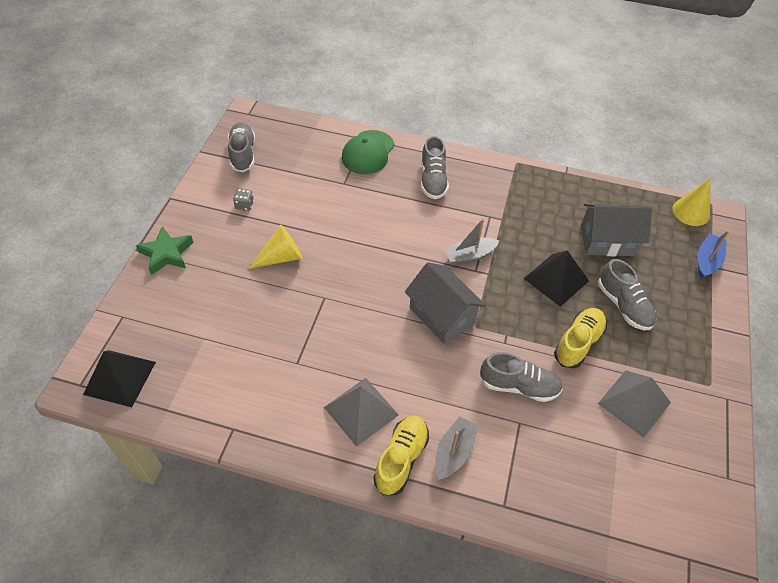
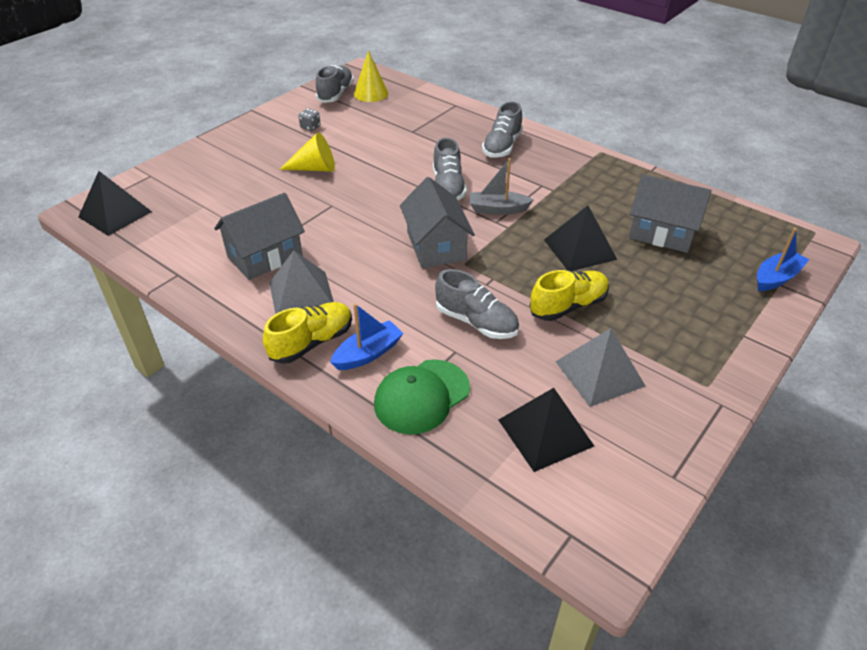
camera: 25 degrees right, 10 degrees down
green star [136,226,194,275] -> none
green cap [342,130,395,174] -> green cap moved to [374,359,470,434]
grey boat [435,416,478,480] -> blue boat [330,303,404,370]
grey shoe [598,259,657,330] -> grey shoe moved to [433,137,467,200]
yellow cone [672,178,711,226] -> yellow cone moved to [354,50,388,102]
none -> grey house [214,193,305,280]
none -> black pyramid [499,388,594,472]

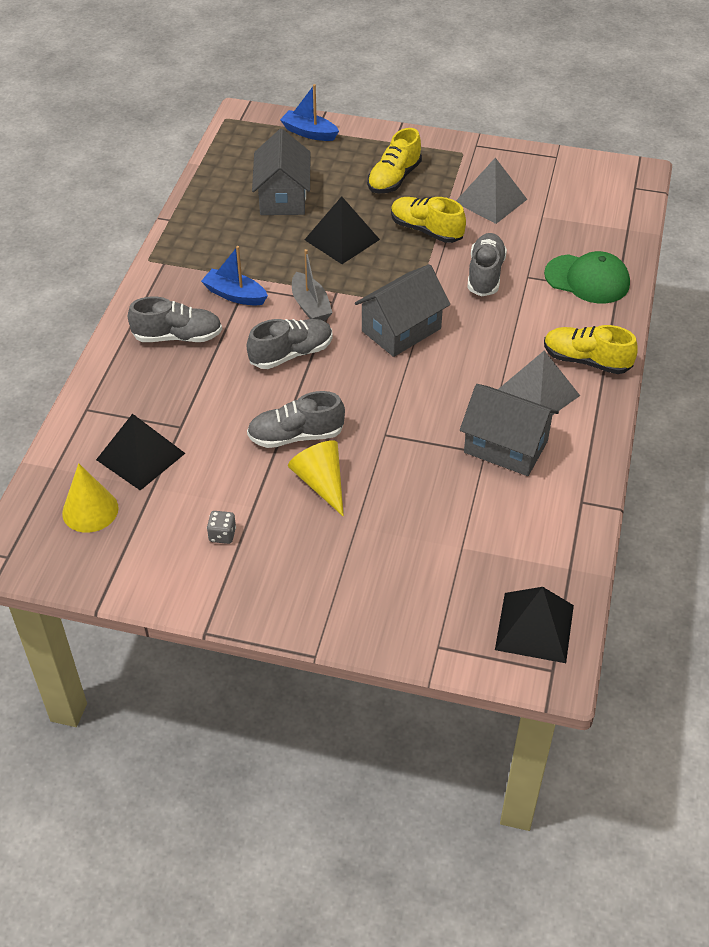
camera: 115 degrees left, 5 degrees up
grey shoe [316,65,354,103] -> grey shoe moved to [247,391,345,448]
blue boat [330,303,404,370] -> blue boat moved to [201,246,268,306]
black pyramid [499,388,594,472] -> black pyramid moved to [96,414,185,491]
none -> yellow shoe [367,128,422,194]

